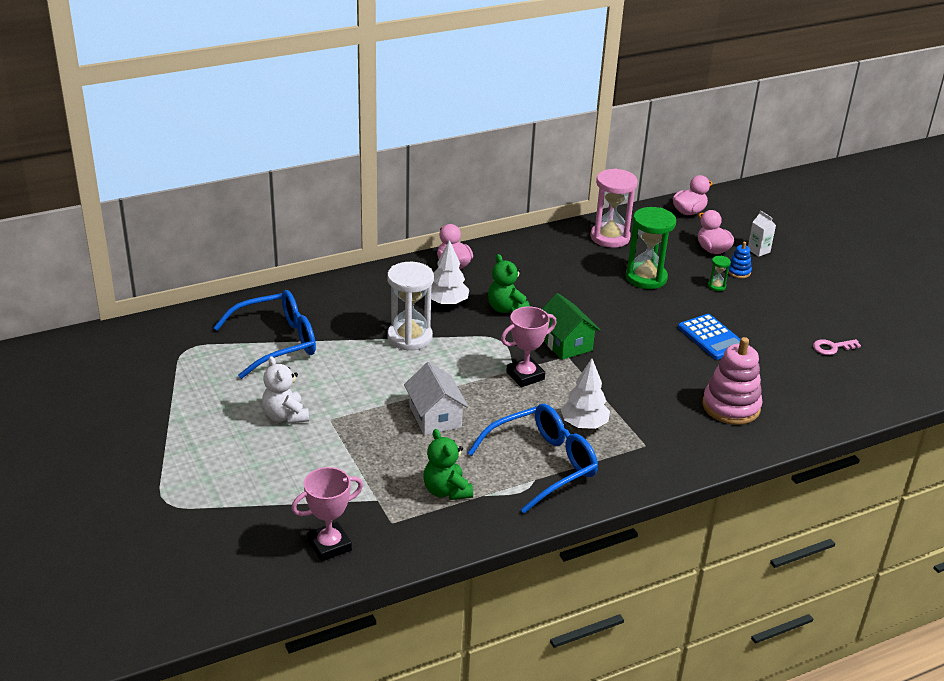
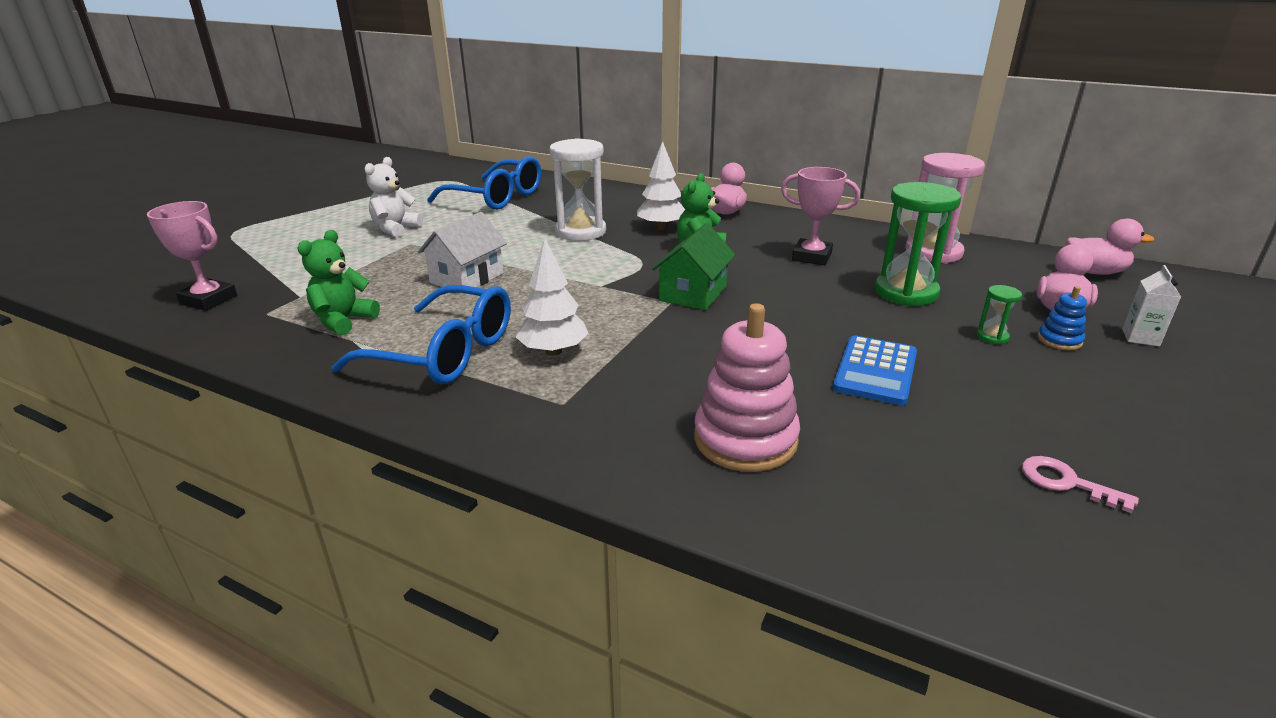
camera: 55 degrees right, 5 degrees down
pink trophy [501,306,557,387] -> pink trophy moved to [781,167,860,265]

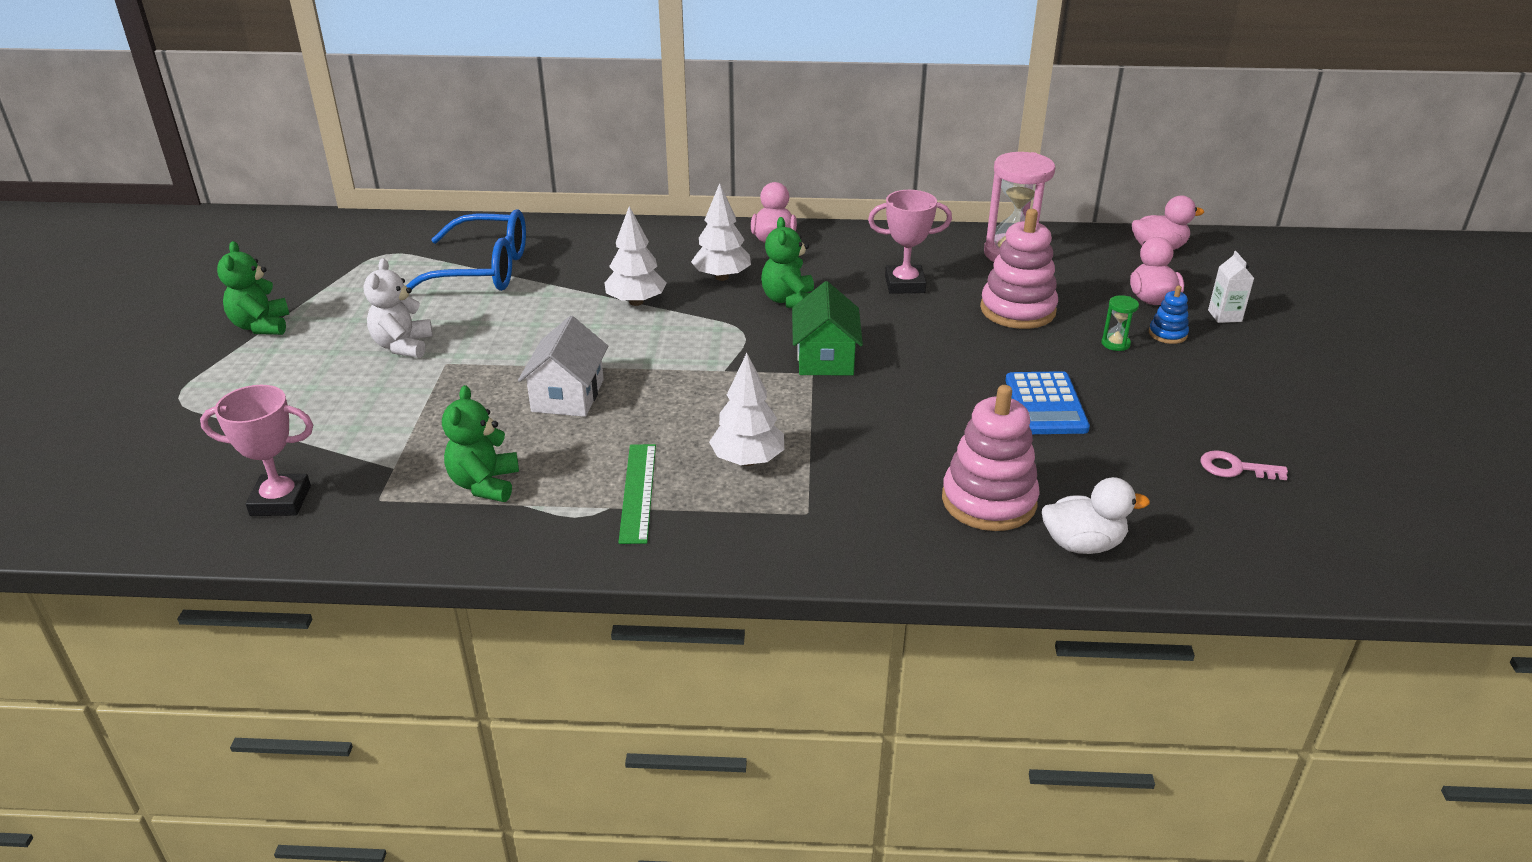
camera: 25 degrees left, 5 degrees up
blue glasses [332,285,511,385] -> green ruler [618,444,656,544]
white hourglass [549,138,606,241] -> white tree [604,206,667,306]
green hourglass [875,182,962,306] -> pink stacking toy [980,209,1058,329]
none -> green teddy bear [217,241,289,335]
none -> white duck [1042,477,1150,554]

